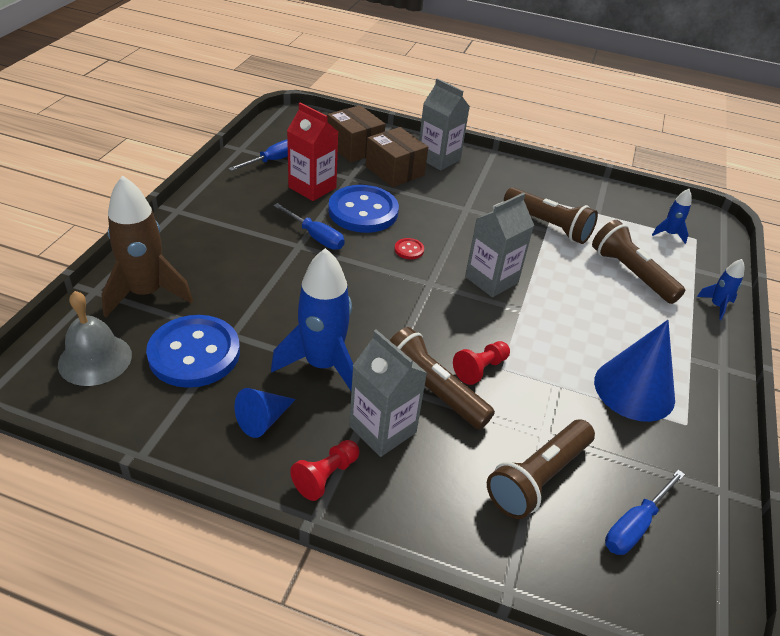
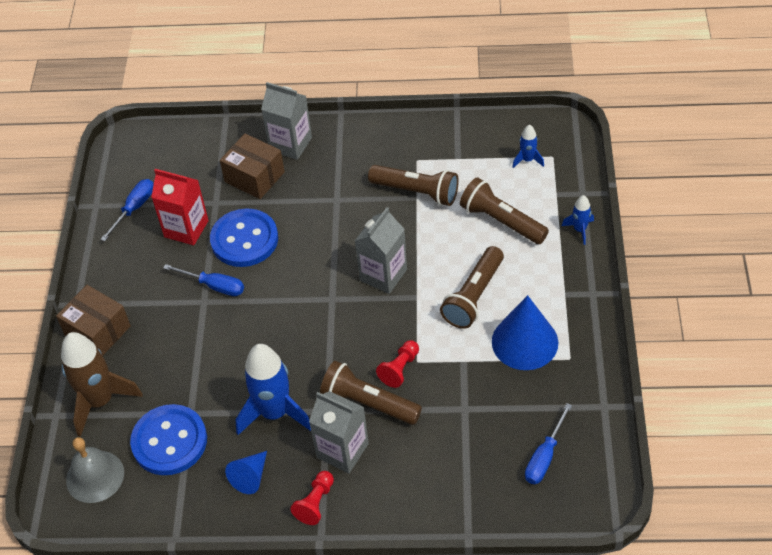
camera: 10 degrees left, 10 degrees up
brown box [327,105,385,162] -> brown box moved to [56,285,131,356]
red button [394,238,424,259] -> none
brown flashlight [487,420,595,519] -> brown flashlight moved to [440,246,504,329]

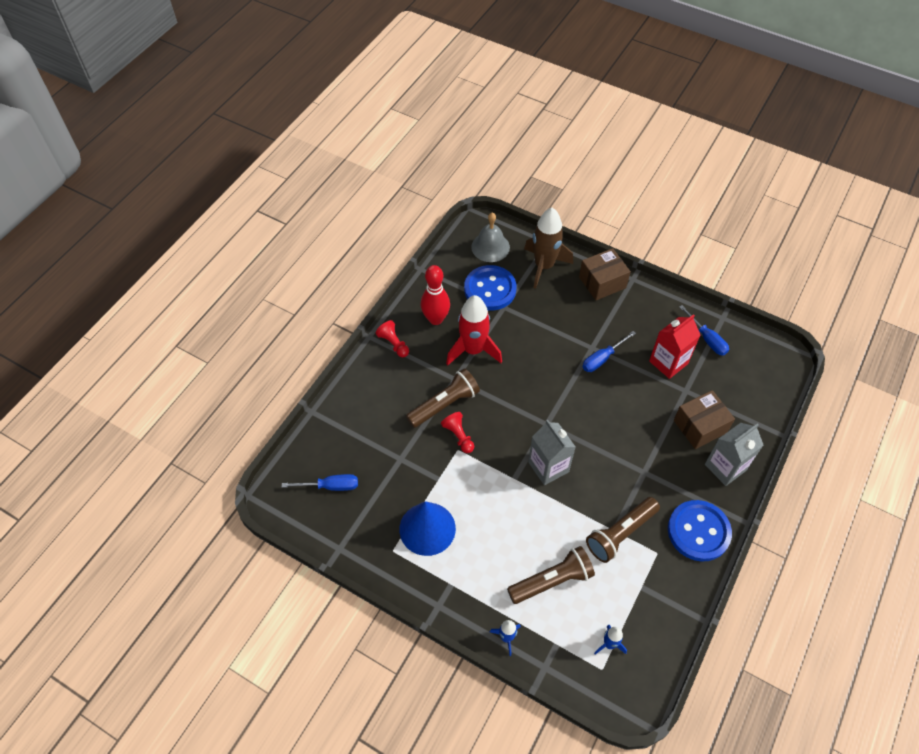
camera: 115 degrees right, 5 degrees up
blue button [210,209,278,267] -> blue button moved to [668,500,732,561]
blue cone [225,451,267,494] -> red bowling pin [421,265,450,325]
blue rocket [236,344,311,435] -> red rocket [446,295,502,365]
grey carton [309,391,369,473] -> none
brown flashlight [440,246,504,329] -> none
blue screwdriver [525,403,572,484] -> blue screwdriver turned 120 degrees clockwise [282,474,358,491]

